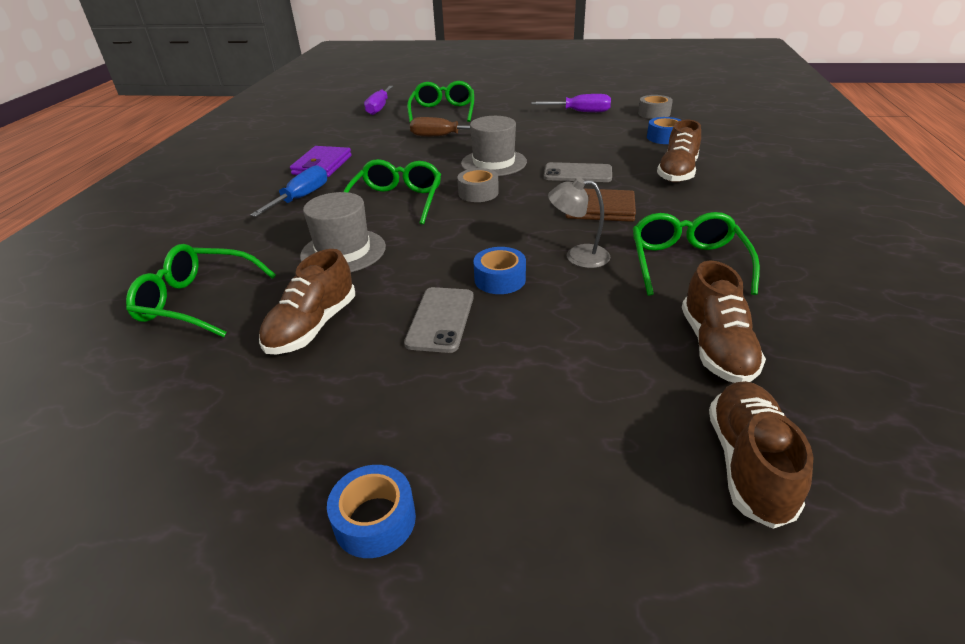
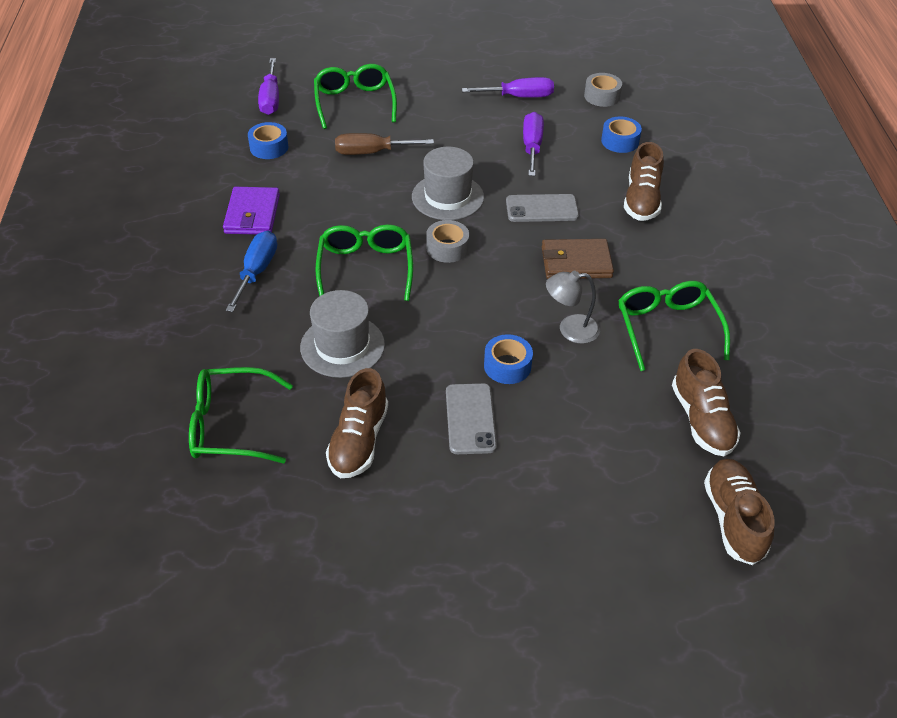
camera: 15 degrees left, 10 degrees up
blue tape [327,465,416,558] -> blue tape moved to [248,122,288,159]
none -> purple screwdriver [523,112,544,176]

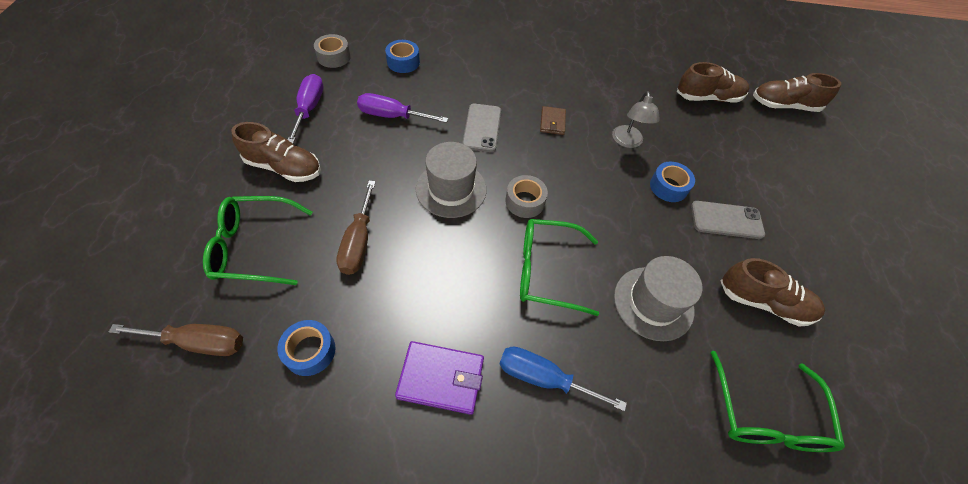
camera: 85 degrees left, 10 degrees up
purple screwdriver [258,58,279,115] -> brown screwdriver [109,324,243,356]
brown wallet [542,239,614,279] -> brown wallet [540,106,566,135], size x0.61
green glasses [618,281,730,371] -> none
brown shoe [624,142,664,221] -> brown shoe moved to [231,122,321,182]

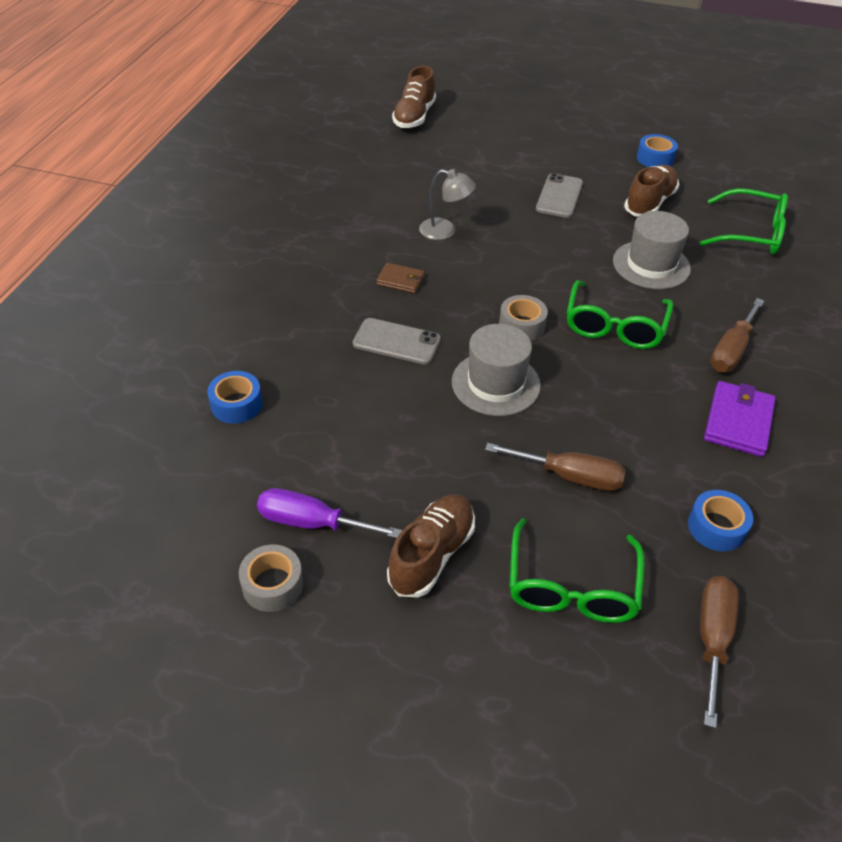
camera: 75 degrees left, 10 degrees down
grey tape [314,34,351,68] -> grey tape moved to [239,545,303,612]
purple screwdriver [357,93,448,123] -> none
blue screwdriver [500,346,627,411] -> brown screwdriver [710,298,764,372]
blue tape [650,162,695,202] -> blue tape moved to [637,134,678,167]
brown shoe [677,62,749,103] -> none

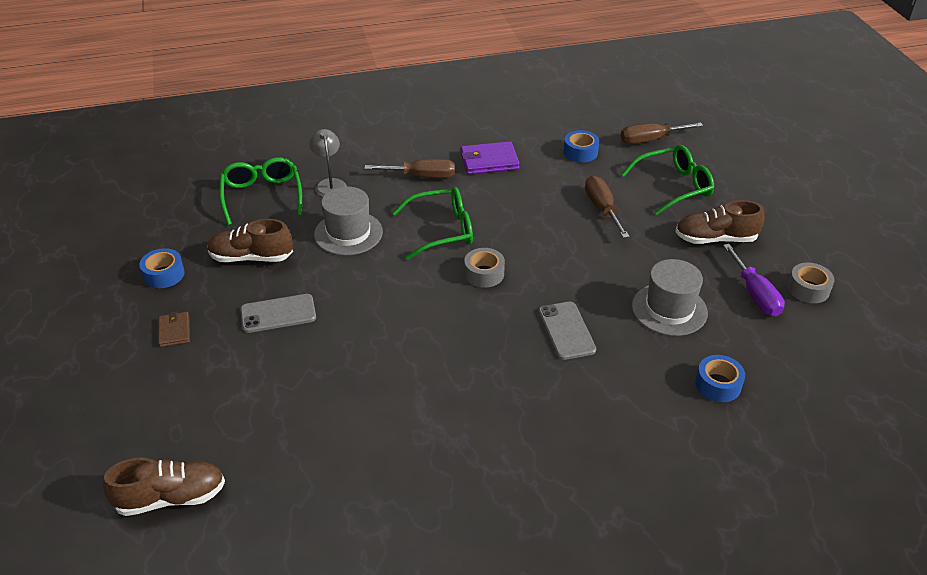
camera: 120 degrees left, 5 degrees down
brown wallet [377,263,425,293] -> brown wallet moved to [158,311,190,347]
grey lamp [419,169,476,240] -> grey lamp moved to [309,129,347,197]
grey hat [452,324,541,416] -> grey hat moved to [632,259,708,336]

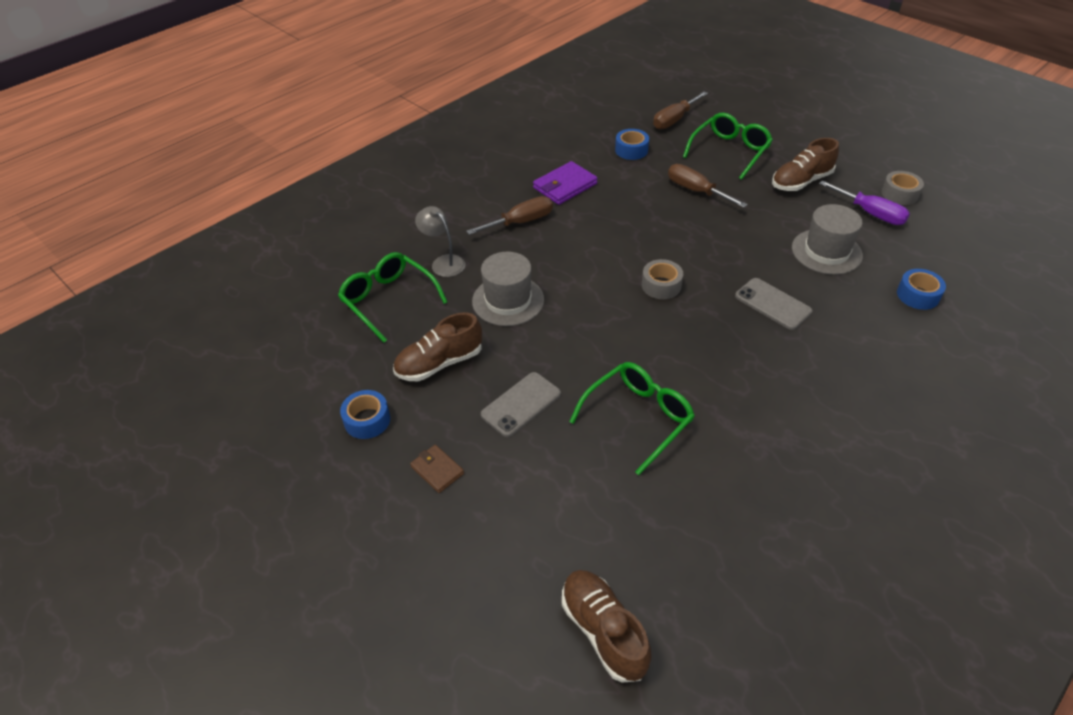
camera: 30 degrees left, 5 degrees up
brown shoe [103,457,225,516] -> brown shoe turned 75 degrees counterclockwise [562,570,651,683]
green glasses [392,187,473,260] -> green glasses moved to [569,362,695,475]

